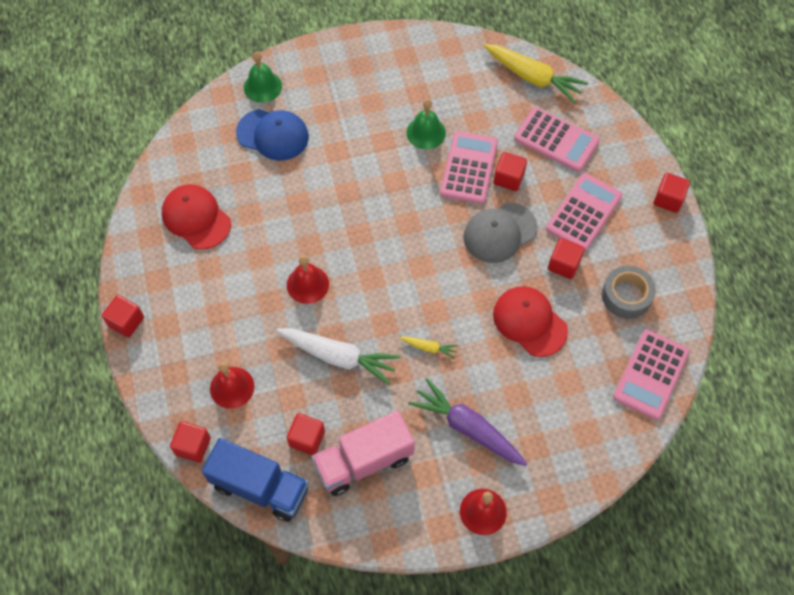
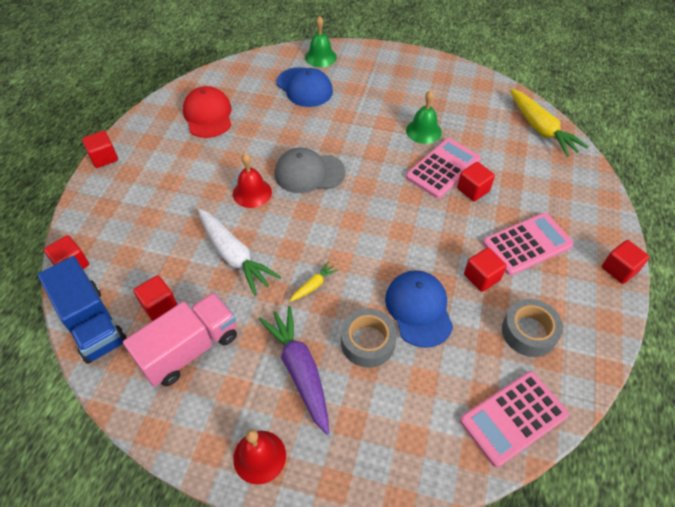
camera: 30 degrees right, 10 degrees down
red bell [210,362,254,409] -> none
pink truck [311,410,415,496] -> pink truck turned 135 degrees clockwise [123,292,237,387]
yellow carrot [399,336,458,359] -> yellow carrot turned 90 degrees counterclockwise [290,262,338,302]
grey cap [463,203,538,263] -> grey cap moved to [274,147,346,193]
red cap [493,286,568,357] -> blue cap [385,270,453,348]
pink calculator [514,107,600,172] -> none
none -> grey tape [341,308,397,368]

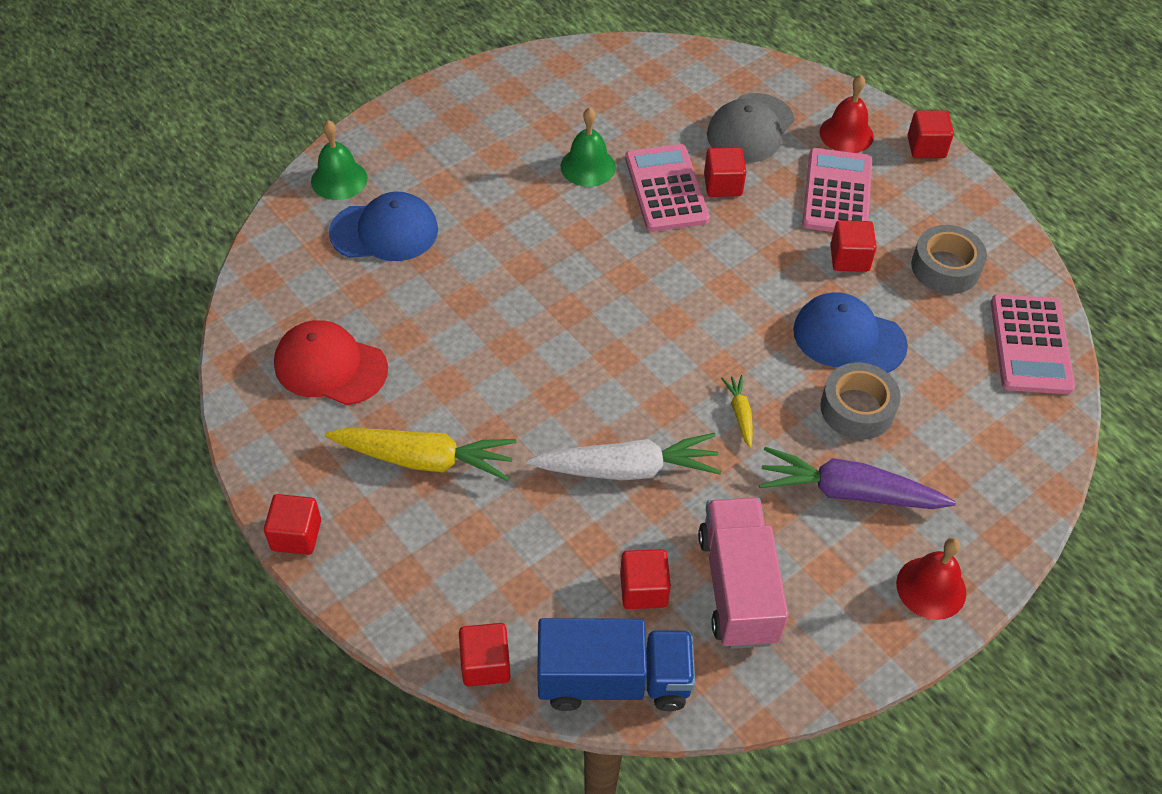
camera: 55 degrees left, 0 degrees up
red bell [233,153,272,208] -> red bell moved to [819,75,874,153]
grey cap [274,147,346,193] -> grey cap moved to [707,93,794,163]
yellow carrot [510,89,589,157] -> yellow carrot moved to [325,428,516,481]

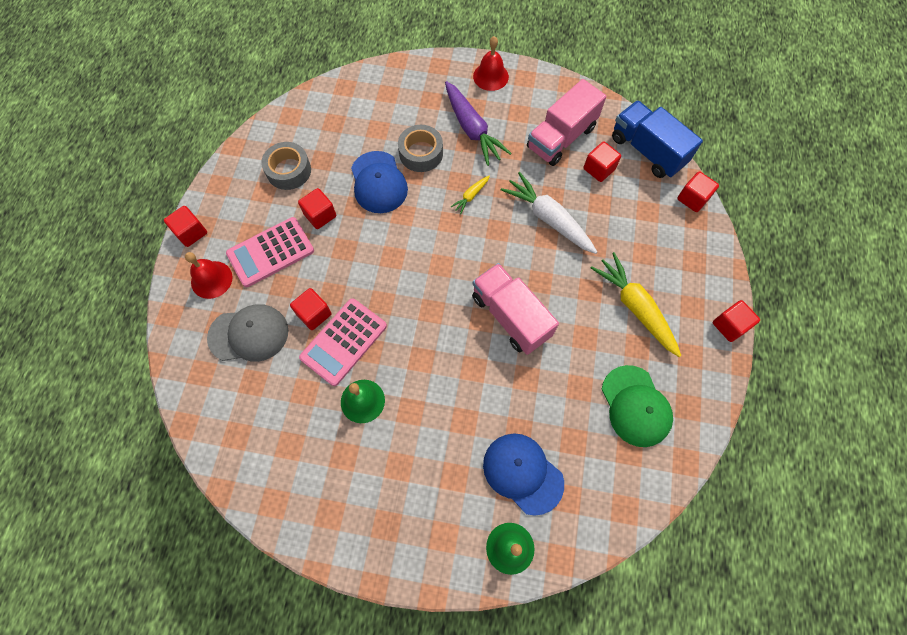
camera: 130 degrees left, 15 degrees up
red cap [274,320,388,405] -> green cap [601,365,673,447]
pink calculator [991,294,1075,394] -> none
none -> pink truck [472,263,559,355]

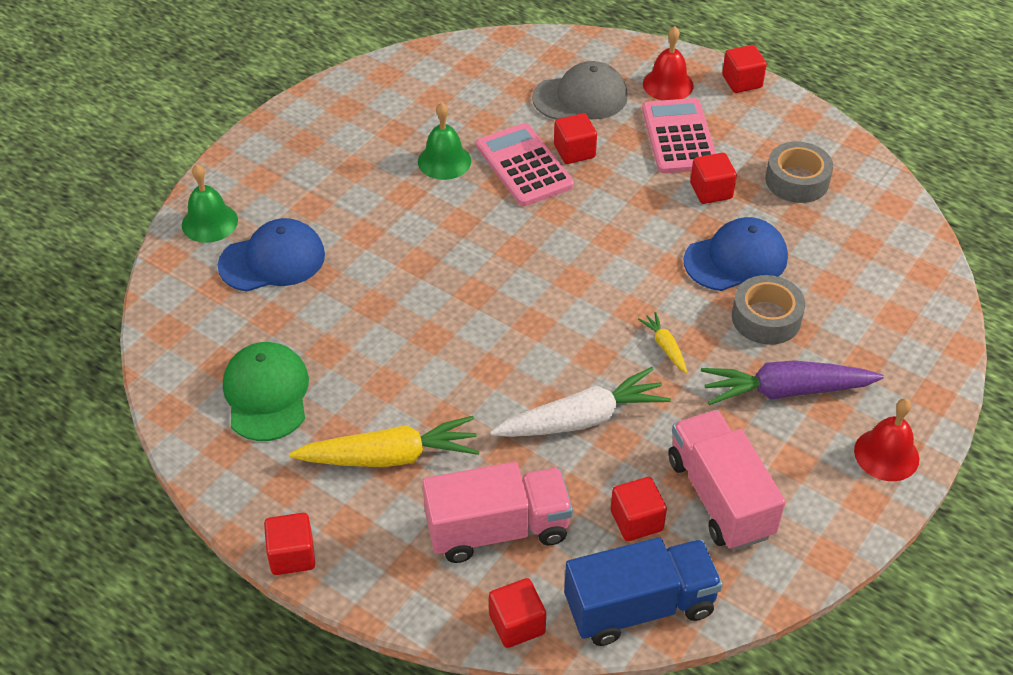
camera: 115 degrees right, 20 degrees down
grey cap [207,304,288,362] -> grey cap turned 120 degrees counterclockwise [532,61,628,120]
blue cap [351,151,408,213] -> blue cap turned 150 degrees clockwise [684,217,788,291]
pink truck [472,263,559,355] -> pink truck moved to [422,462,573,563]
green cap [601,365,673,447] -> green cap turned 75 degrees clockwise [223,342,309,441]

